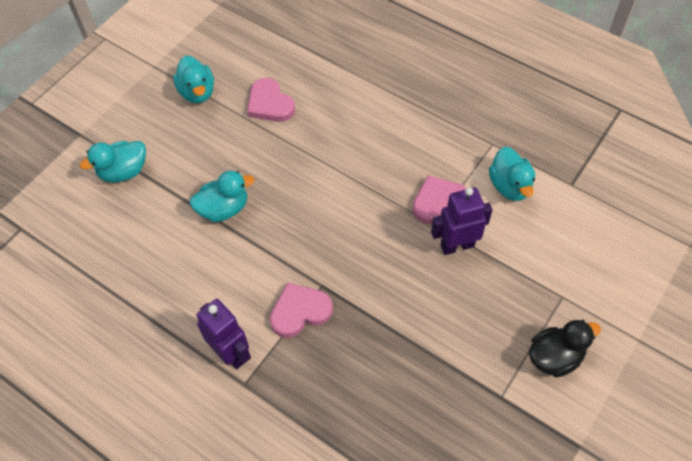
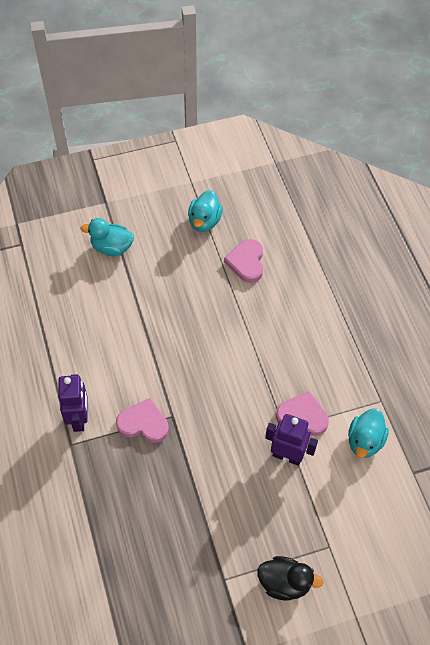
camera: 35 degrees right, 0 degrees up
turquoise duck [190,171,254,222] -> none

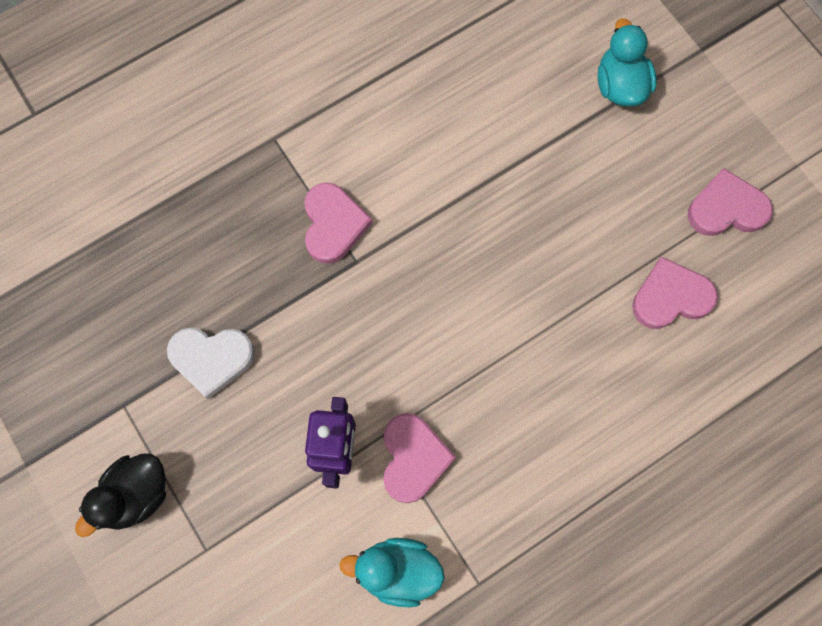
camera: 75 degrees right, 15 degrees up
purple robot [58,374,88,432] -> none
turquoise duck [188,190,223,232] -> pink heart [688,168,773,236]
black duck [257,556,324,601] -> black duck turned 45 degrees clockwise [75,453,166,537]
none -> white heart [167,328,255,399]

